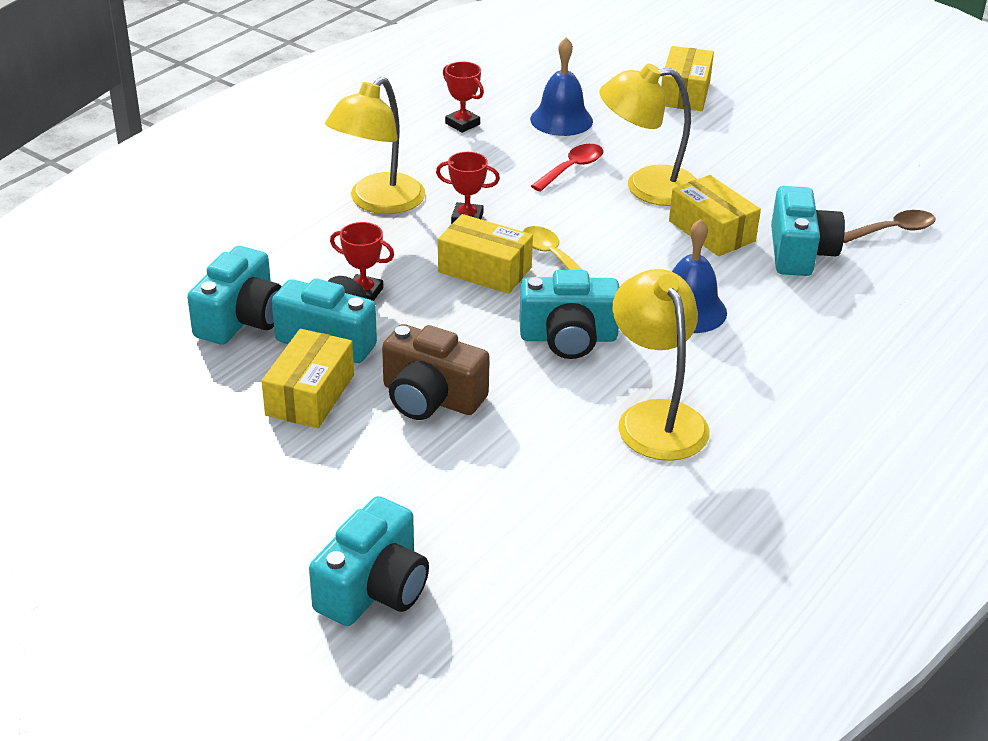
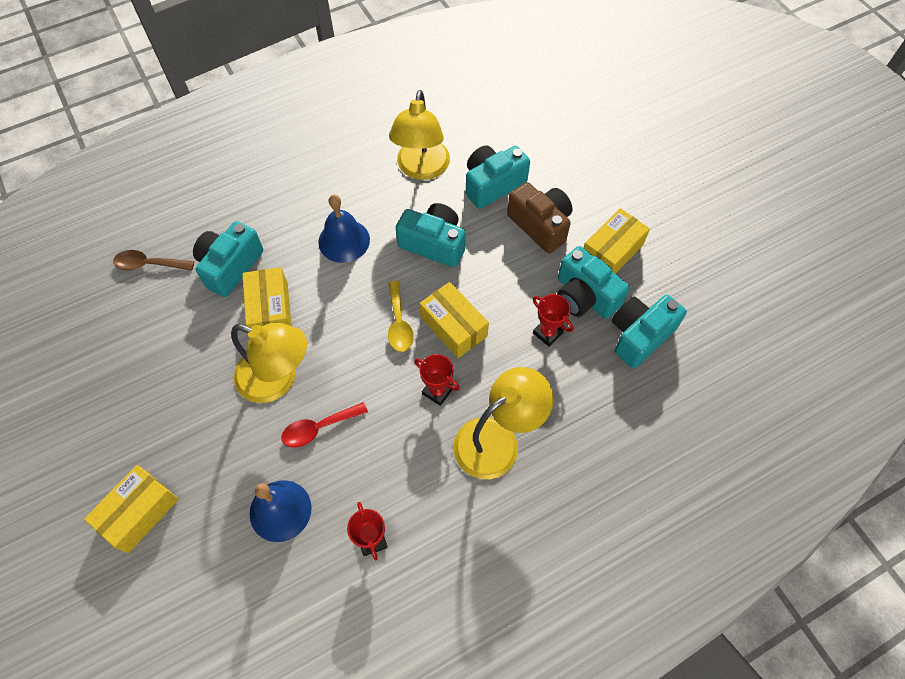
camera: 155 degrees left, 25 degrees up
turquoise camera [309,496,429,626] -> turquoise camera moved to [466,145,530,209]

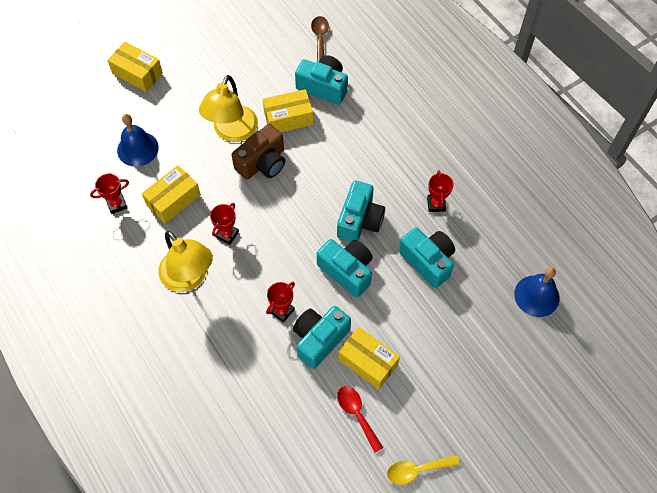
camera: 85 degrees right, 0 degrees up
red spoon [281,402,368,448] -> red spoon moved to [337,386,383,453]
blue bell [318,195,370,263] -> blue bell moved to [514,267,560,317]
yellow spoon [388,281,414,352] -> yellow spoon moved to [387,455,460,485]
yellow lamp [389,90,450,180] -> red trophy [427,170,454,212]
yellow box [419,282,489,358] -> yellow box moved to [142,165,201,223]
brown camera [507,182,573,253] -> brown camera moved to [232,124,285,179]
turquoise camera [612,295,687,368] -> turquoise camera moved to [317,239,373,297]

